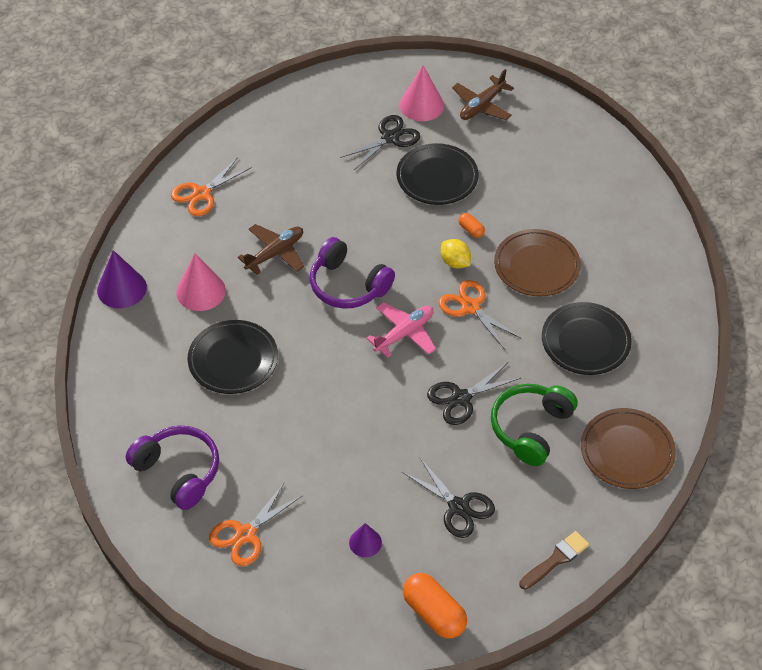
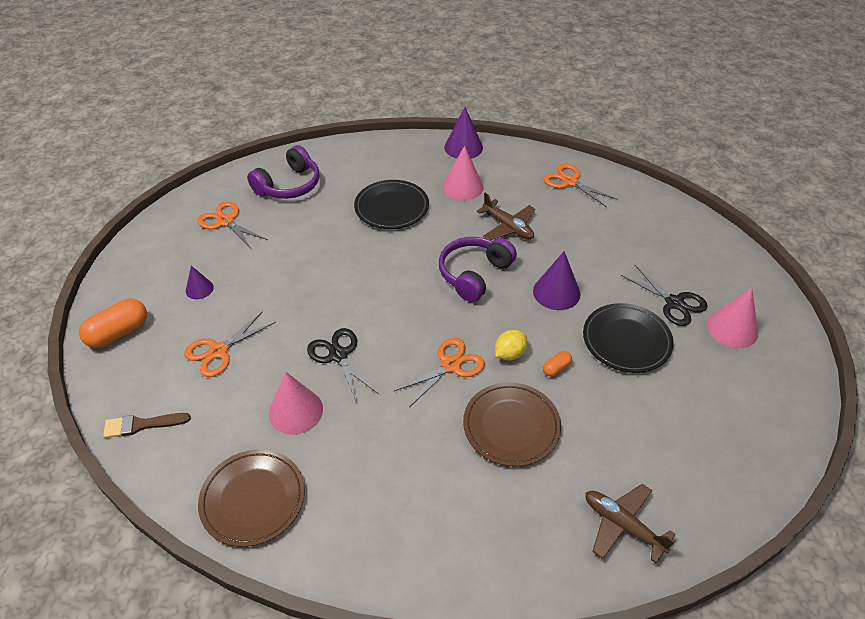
camera: 90 degrees right, 5 degrees down
pink plane [366,302,436,358] -> none
black scissors [402,457,495,538] -> orange scissors [184,311,276,377]
brown plane [452,69,514,120] -> brown plane moved to [586,484,676,563]
green headphones [491,384,578,466] -> pink cone [269,372,323,435]
brown brush [519,531,589,590] -> brown brush turned 120 degrees clockwise [103,413,191,438]
black plate [542,302,632,375] -> none
none -> purple cone [533,251,580,310]

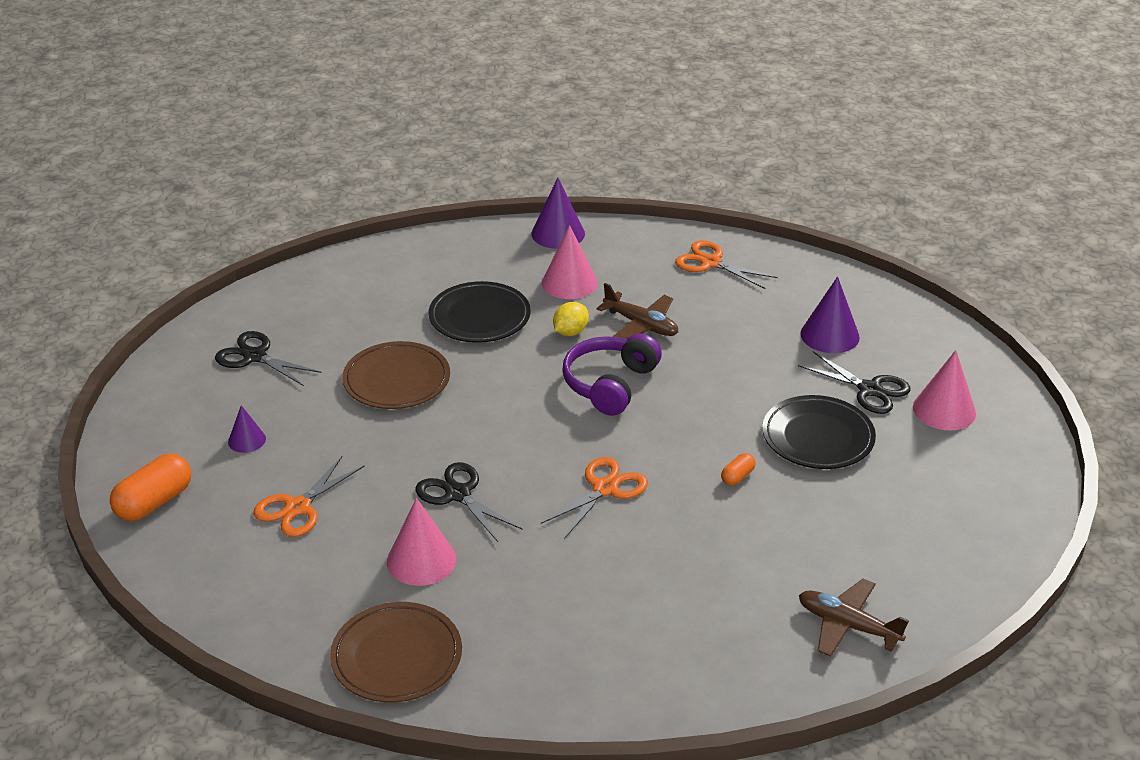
camera: 10 degrees left, 10 degrees down
brown brush [103,413,191,438] -> none
orange scissors [197,201,268,248] -> black scissors [215,331,322,386]
purple headphones [247,145,320,199] -> none
brown plate [463,382,561,467] -> brown plate moved to [342,341,450,409]
yellow lemon [495,330,527,360] -> yellow lemon moved to [553,302,589,336]
purple cone [533,251,580,310] -> purple cone moved to [801,276,860,353]

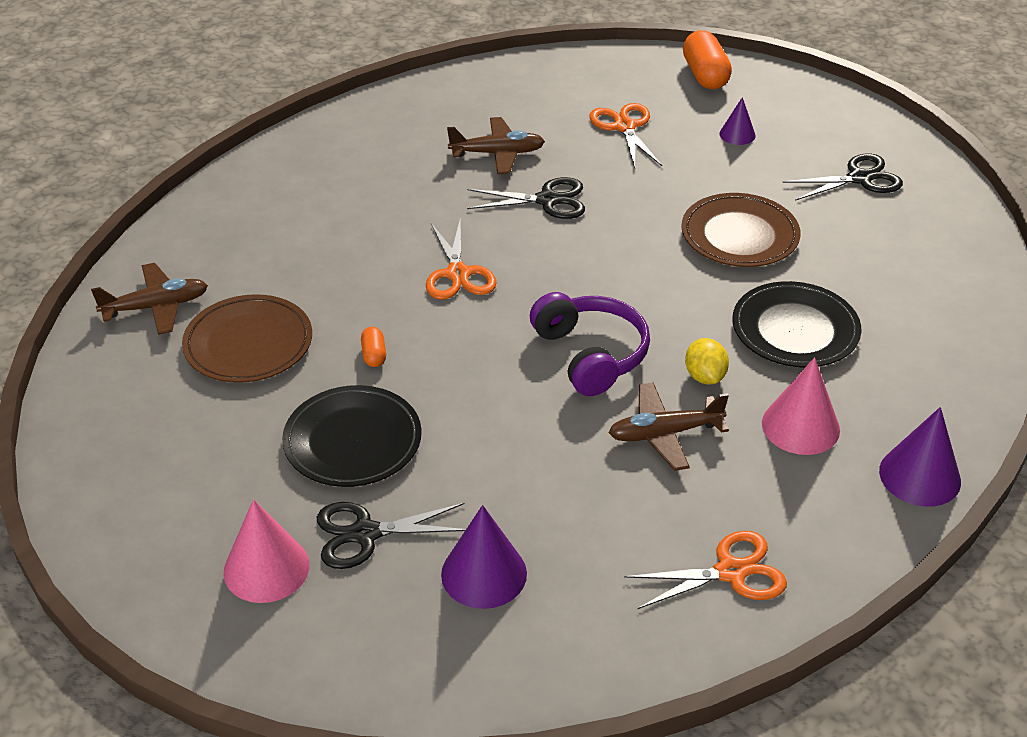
camera: 130 degrees right, 5 degrees up
brown plate [330,602,462,702] -> brown plate moved to [182,294,312,383]
pink cone [387,498,456,586] -> brown plane [447,117,545,174]

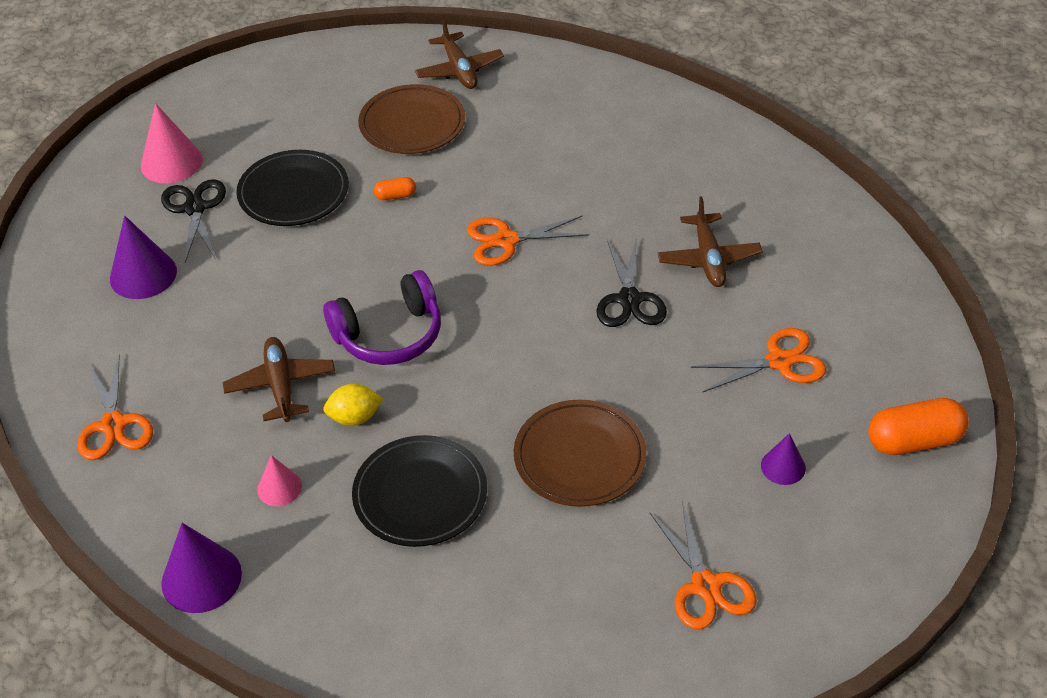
camera: 90 degrees right, 5 degrees up
pink cone [762,357,840,455] -> pink cone [257,455,302,506], size x0.59
black scissors [782,154,903,201] -> orange scissors [650,501,757,630]

